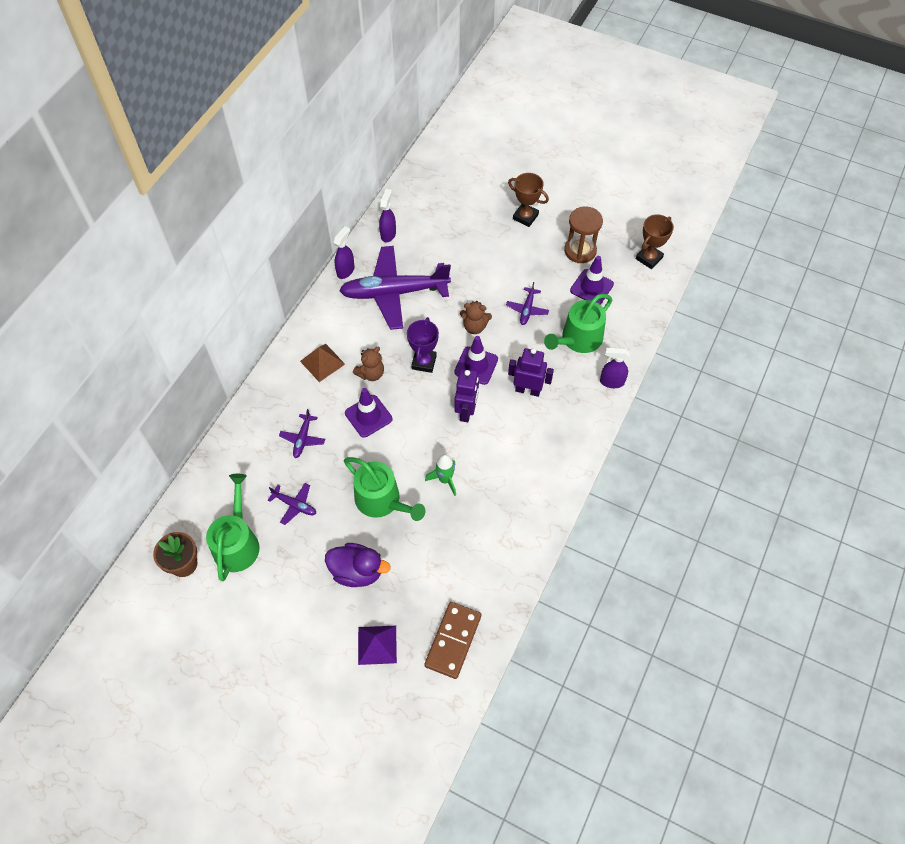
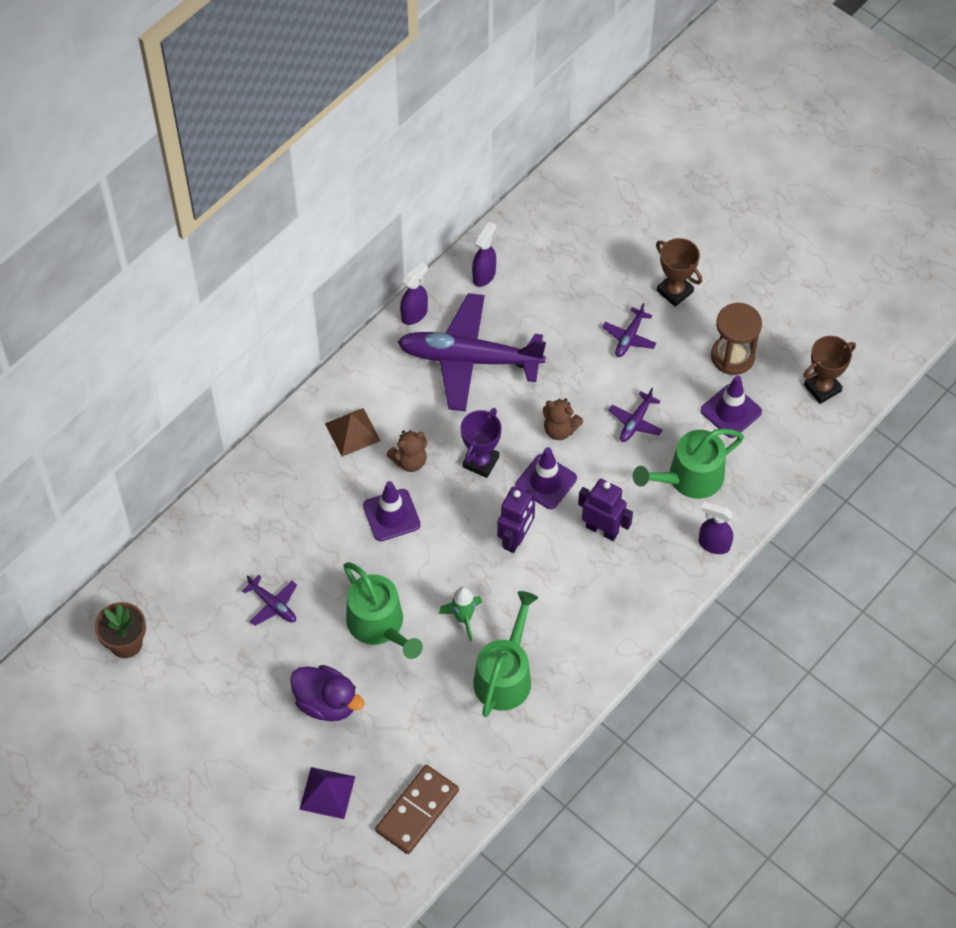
camera: 15 degrees right, 0 degrees up
green watering can [206,474,260,581] -> green watering can moved to [473,591,538,717]
purple plane [279,409,325,458] -> purple plane moved to [602,303,657,357]

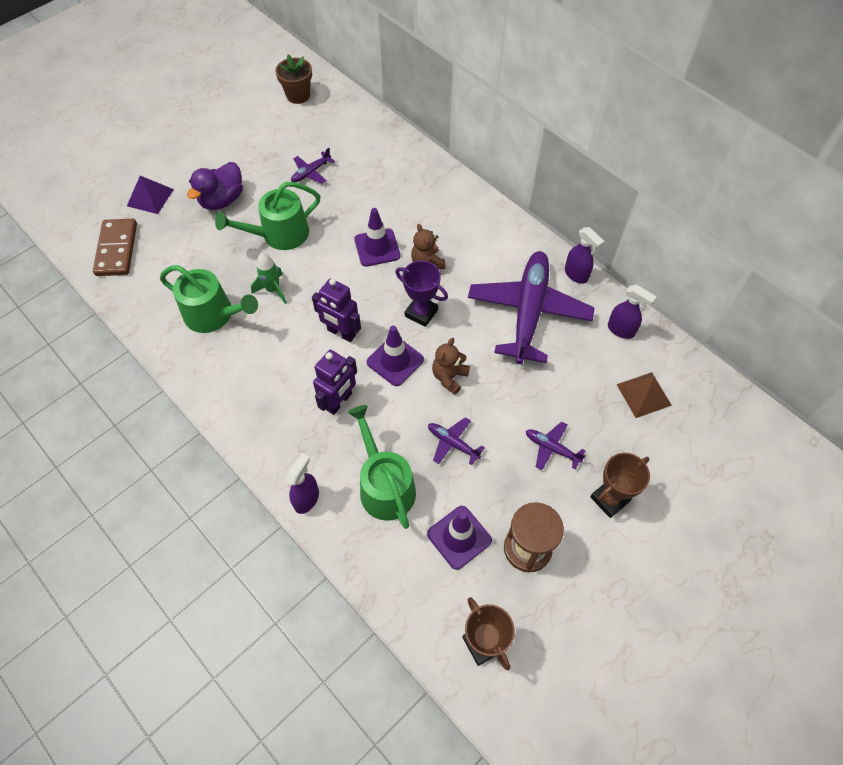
camera: 95 degrees right, 0 degrees up
brown pyramid [325,408,381,457] -> brown pyramid moved to [616,372,672,418]
brown domino [375,765,459,854] -> brown domino turned 45 degrees clockwise [93,219,137,276]

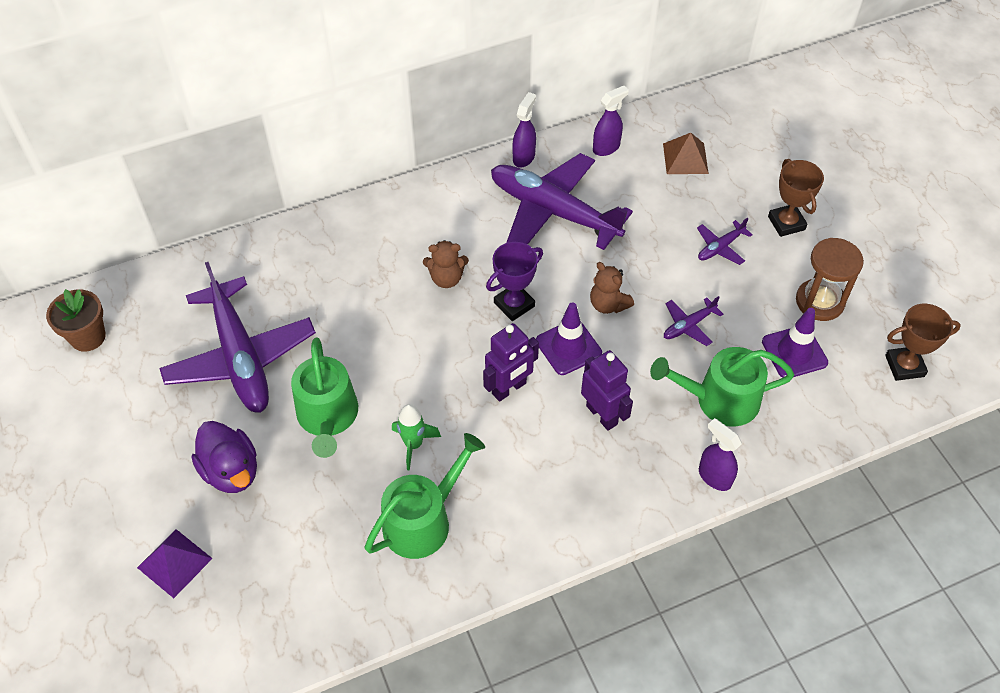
camera: 70 degrees left, 5 degrees down
brown domino [93,219,137,276] -> none
purple plane [291,148,335,184] -> purple plane [159,262,316,413], size x2.39
purple traffic cone [354,208,400,267] -> none
purple spray bottle [565,227,605,284] -> purple spray bottle turned 45 degrees counterclockwise [512,92,536,168]

